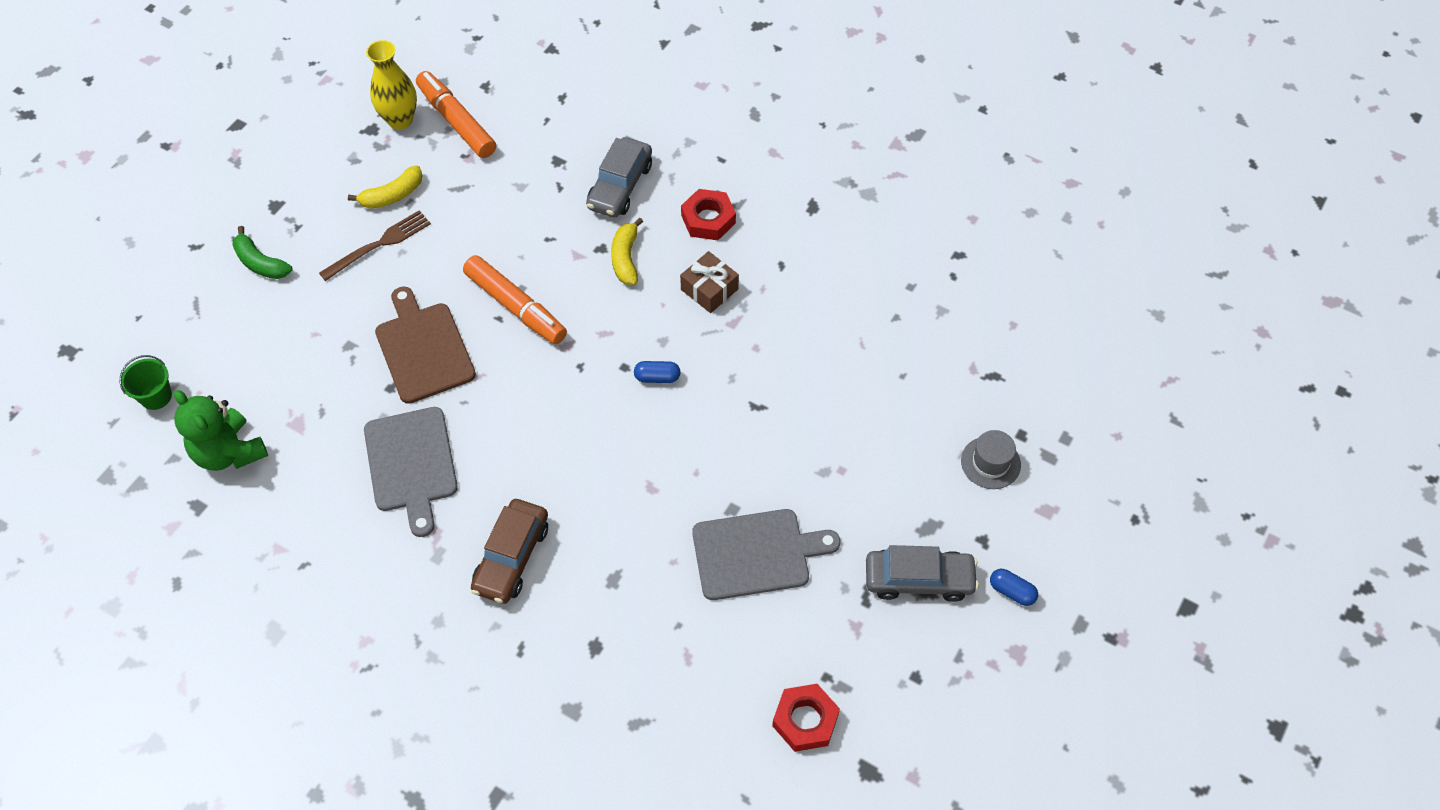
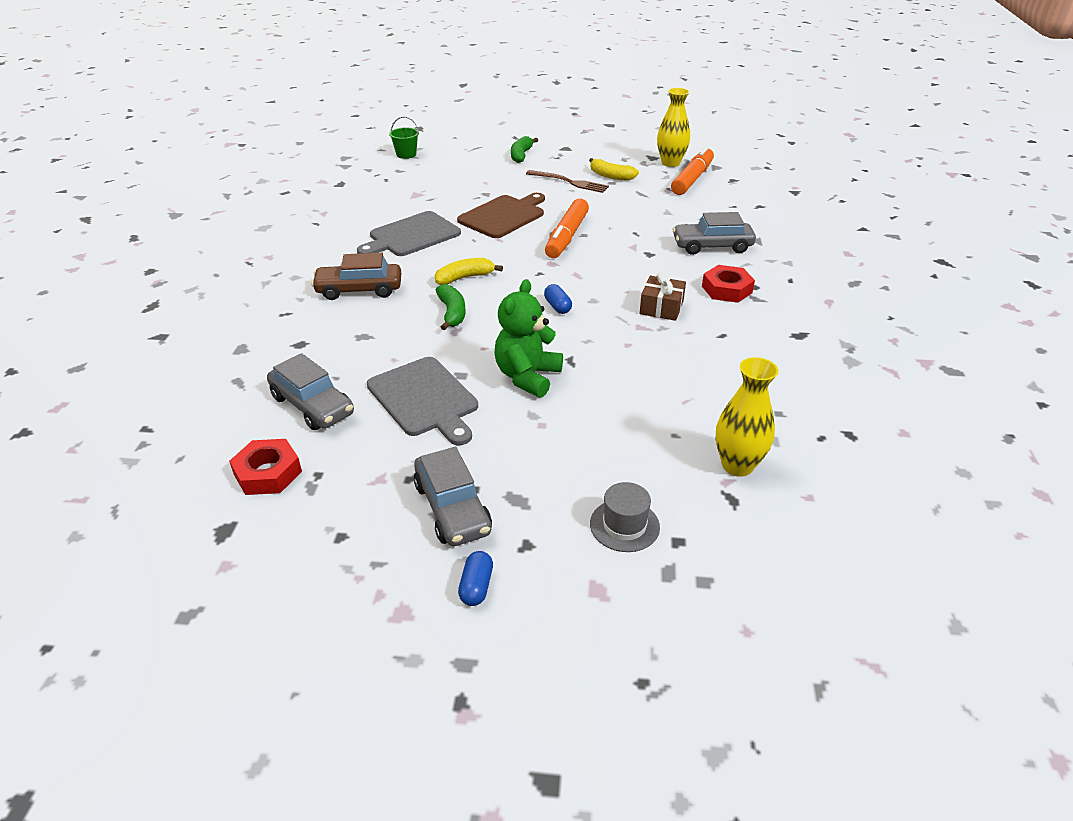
camera: 65 degrees right, 20 degrees down
green teddy bear [174,390,268,471] -> green teddy bear moved to [495,279,563,398]
yellow banana [611,217,643,285] -> yellow banana moved to [435,258,503,285]
none -> grey car [267,353,354,430]
none -> green banana [436,284,465,330]
none -> yellow vase [716,357,778,477]

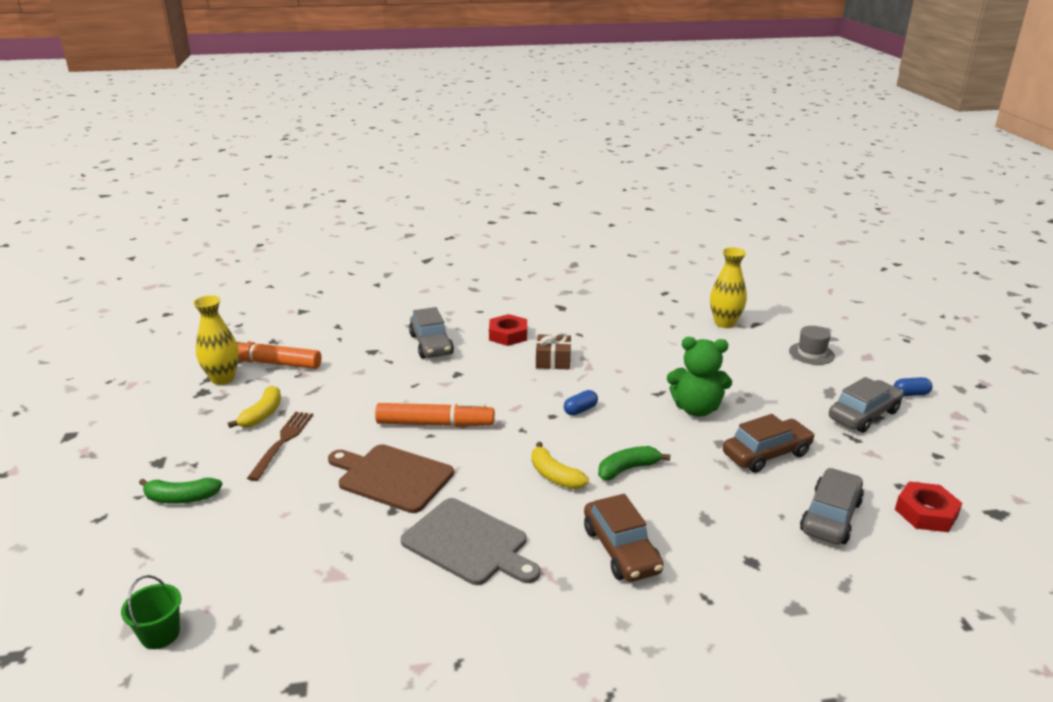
camera: 105 degrees left, 10 degrees down
grey cutting board [367,357,478,445] -> brown car [723,414,815,473]

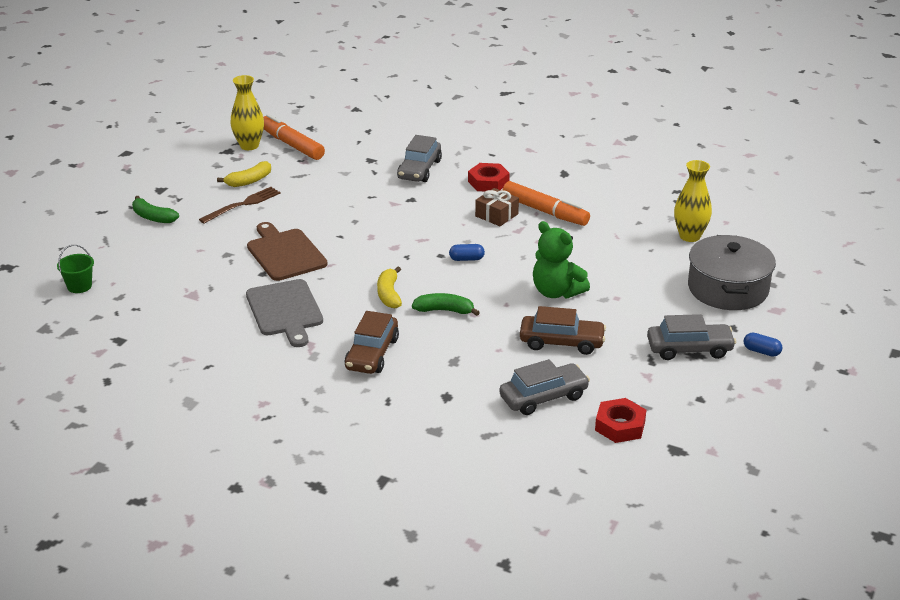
camera: 35 degrees right, 5 degrees up
orange marker [375,403,495,427] -> orange marker moved to [503,181,590,226]
grey hat [789,326,835,365] -> grey pot [688,235,776,310]

